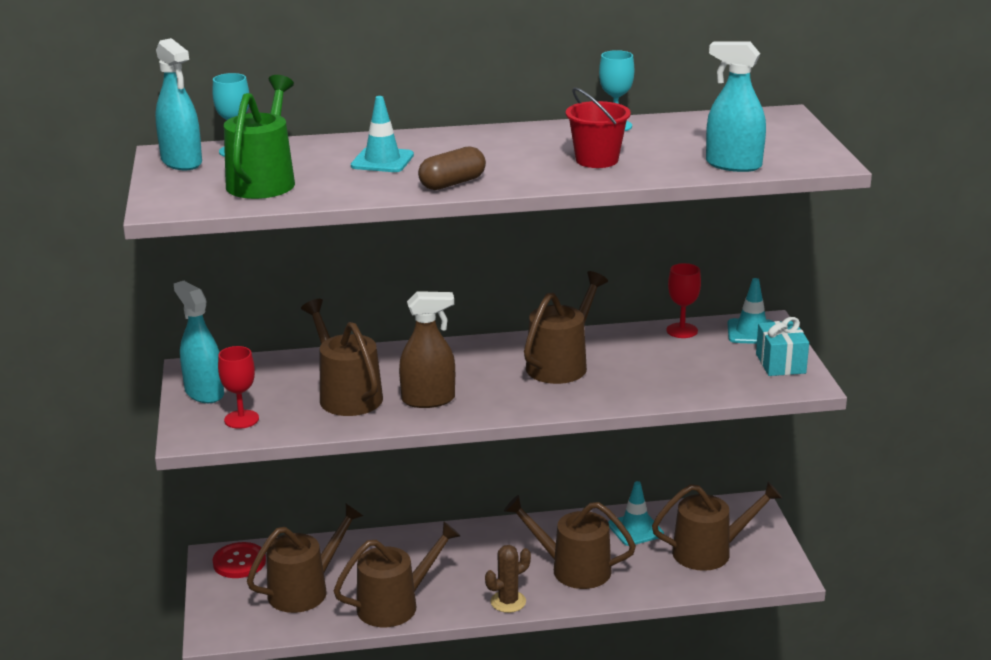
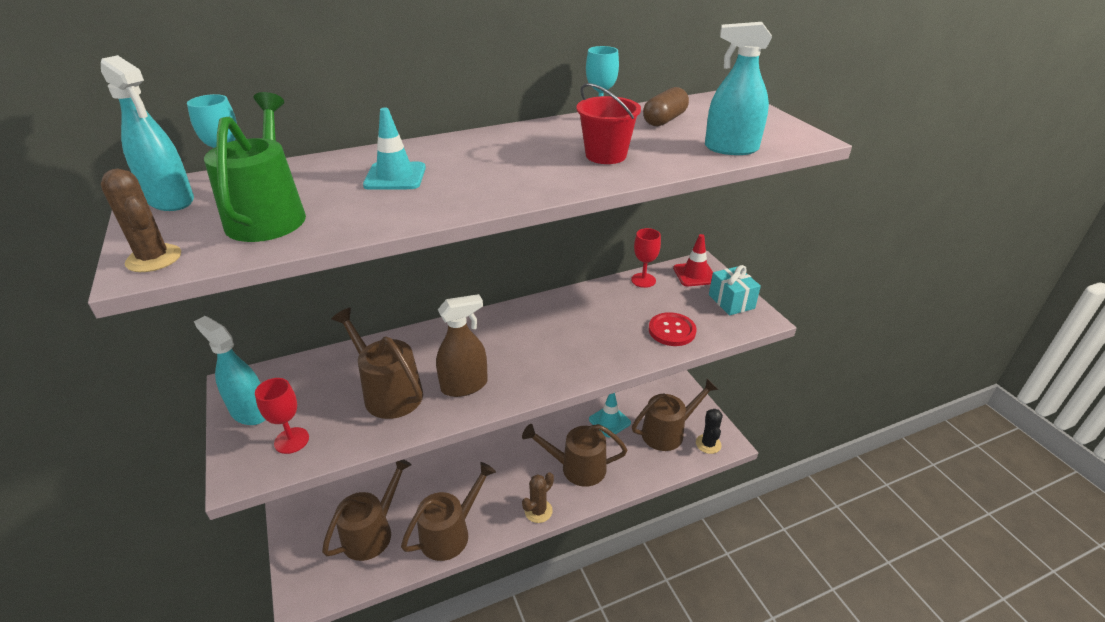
camera: 15 degrees left, 10 degrees up
red button [213,542,266,578] -> red button moved to [649,312,696,346]
brown capsule [418,146,486,190] -> brown capsule moved to [643,87,689,126]
brown watering can [524,271,608,384] -> none
turquoise traffic cone [728,278,773,344] -> red traffic cone [673,234,713,286]
none -> brown cactus [101,168,181,272]
none -> black cactus [696,409,723,454]

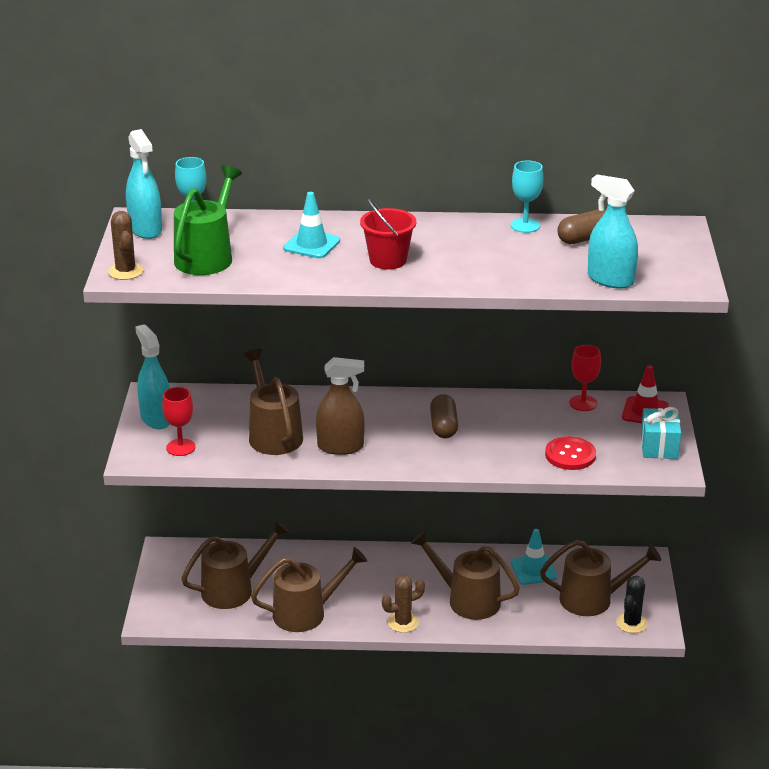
camera: 25 degrees right, 5 degrees down
red bucket [576,83,641,164] -> red bucket moved to [360,199,416,269]
none -> brown capsule [430,394,458,438]

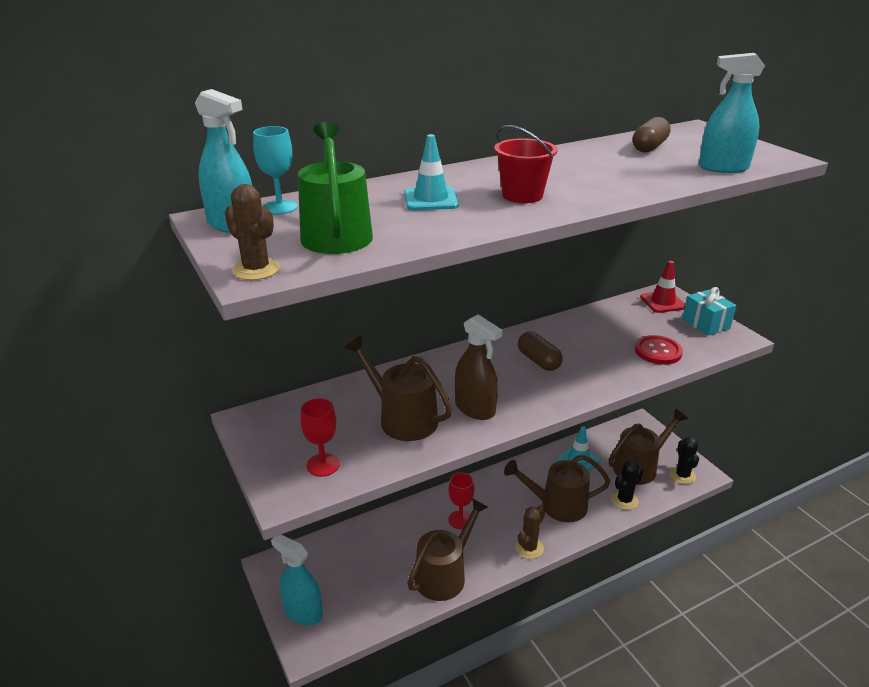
camera: 30 degrees left, 0 degrees up
turquoise spray bottle [135,324,170,429] -> turquoise spray bottle moved to [271,535,323,625]
brown watering can [181,520,290,609] -> none
brown spray bottle [316,357,365,455] -> brown spray bottle turned 75 degrees clockwise [455,315,503,420]
turquoise goblet [511,160,543,233] -> none
red goblet [569,345,601,411] -> red goblet moved to [448,472,475,529]
none -> black cactus [611,460,643,510]

